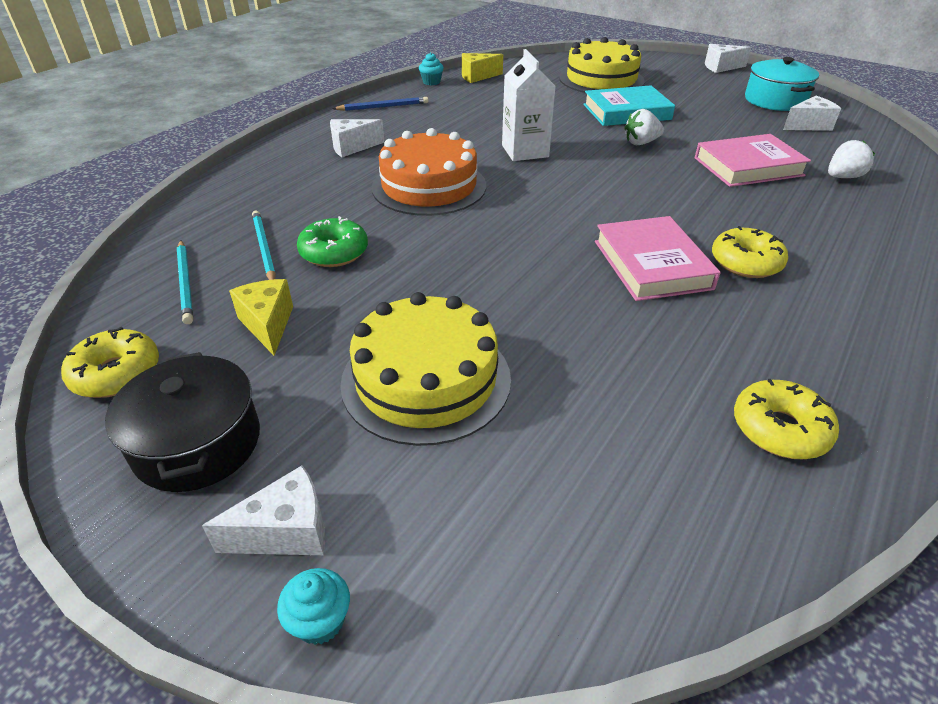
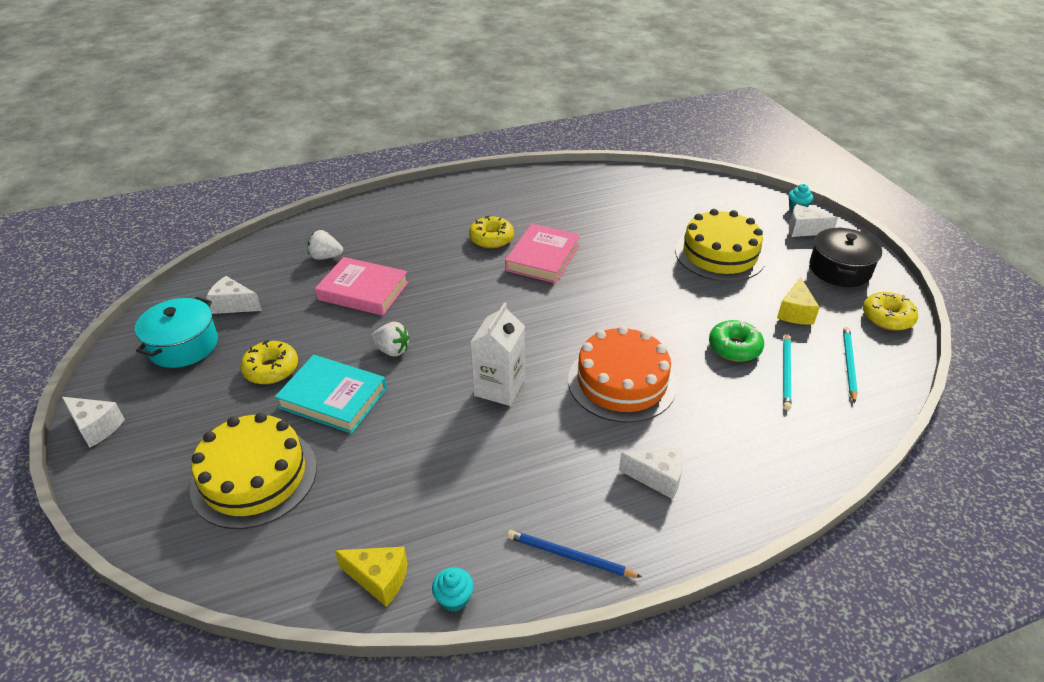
camera: 145 degrees left, 0 degrees up
yellow donut [734,379,839,459] -> yellow donut moved to [240,340,298,384]

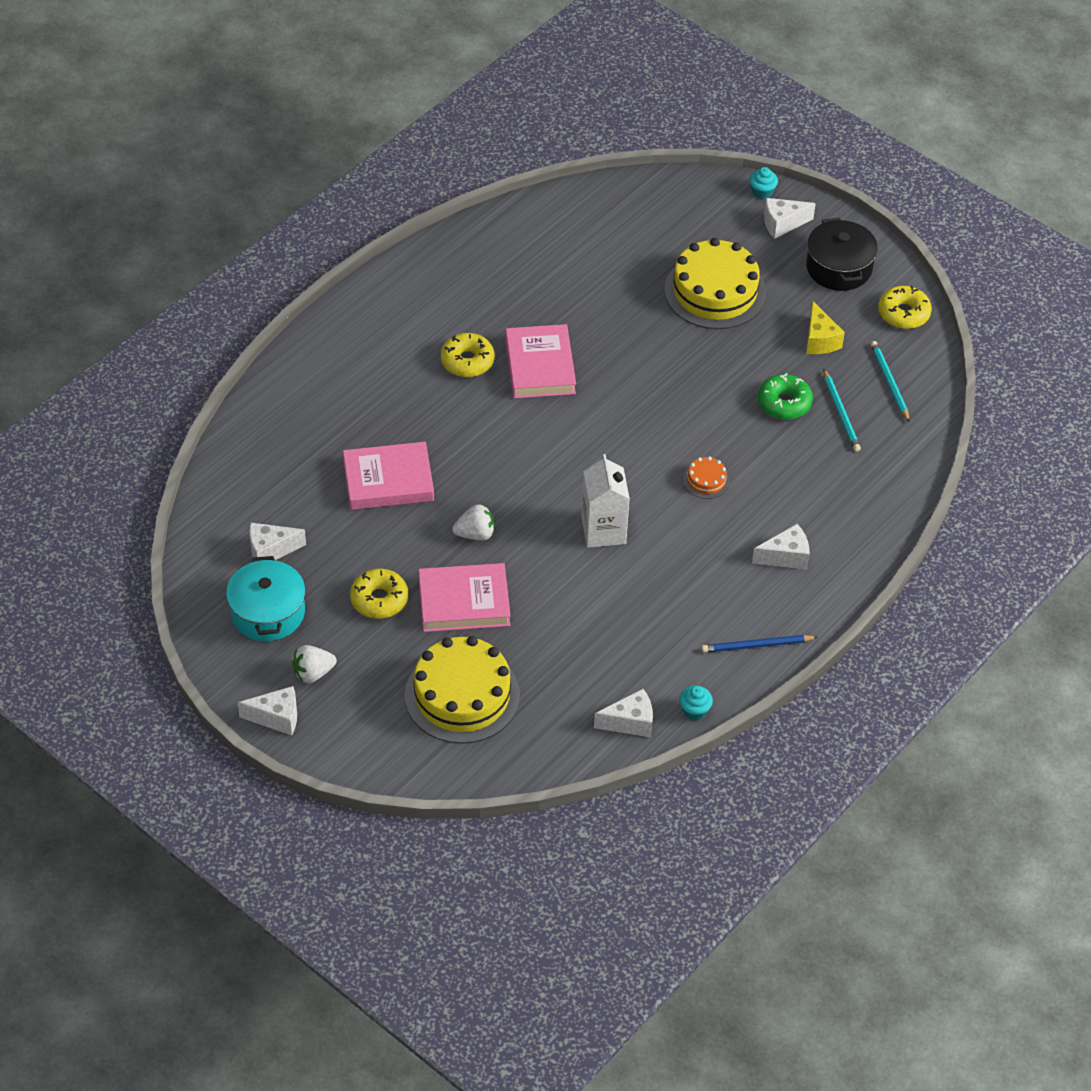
camera: 30 degrees left, 10 degrees up
turquoise book [275,355,387,434] -> pink book [419,563,510,632]
white strawberry [307,230,343,260] -> white strawberry moved to [292,645,337,683]
yellow cheese [335,547,407,607] -> white cheese [594,689,653,737]
orange cake [568,326,677,423] -> orange cake [683,456,730,499], size x0.43

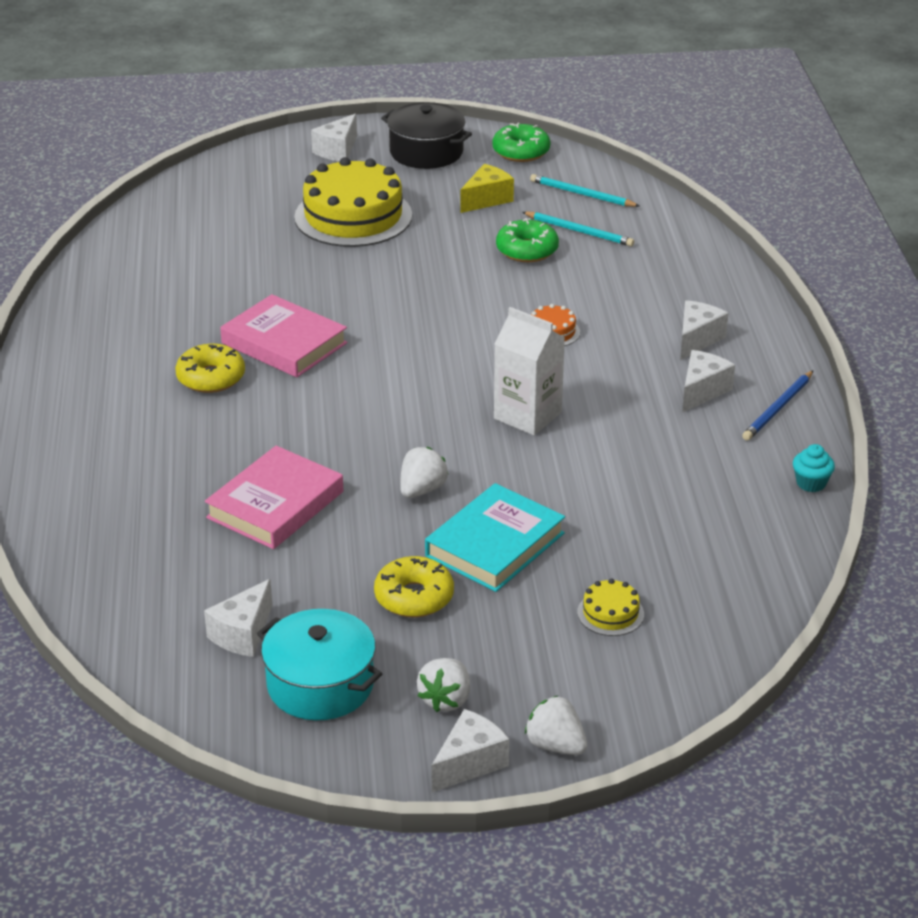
camera: 45 degrees left, 15 degrees down
yellow cake [405,636,520,744] -> yellow cake [577,578,644,636], size x0.43
pink book [419,563,510,632] -> turquoise book [425,483,565,592]
white cheese [594,689,653,737] -> white cheese moved to [682,350,735,413]
turquoise cupcake [749,167,778,199] -> none
yellow cheese [806,301,845,354] -> yellow cheese turned 75 degrees counterclockwise [460,164,514,213]
yellow donut [878,286,932,329] -> green donut [492,123,550,162]
none -> white strawberry [525,696,587,755]

